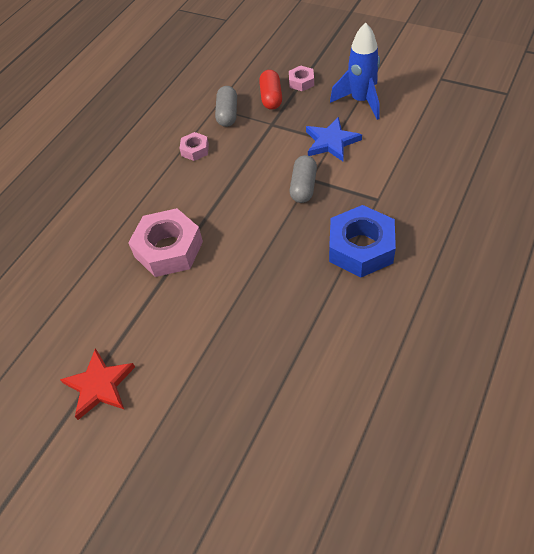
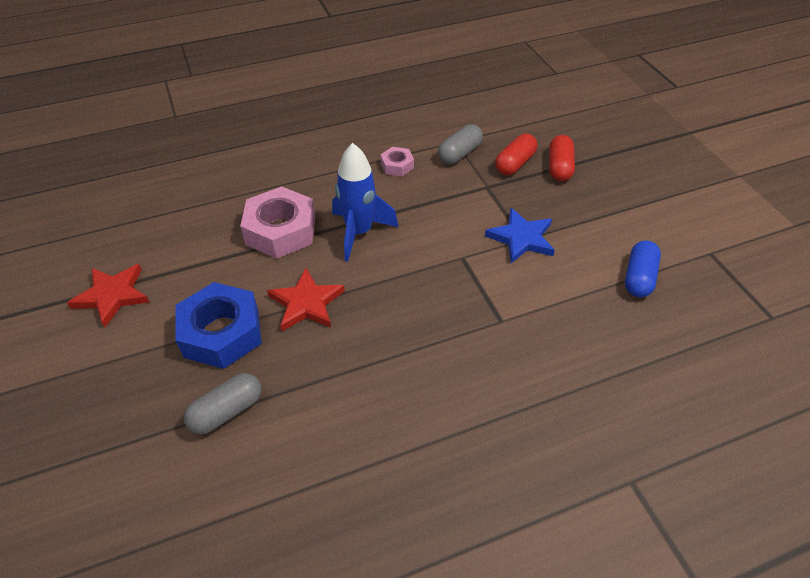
camera: 35 degrees right, 5 degrees down
pink nut [289,66,314,91] -> red capsule [549,135,575,181]
grey capsule [290,155,317,203] -> grey capsule moved to [184,373,262,435]
blue nut [329,205,396,277] -> blue nut moved to [175,282,262,369]
blue rocket [330,23,380,120] -> blue rocket moved to [332,143,398,261]
none -> red star [267,268,345,331]
none -> blue capsule [625,240,661,297]

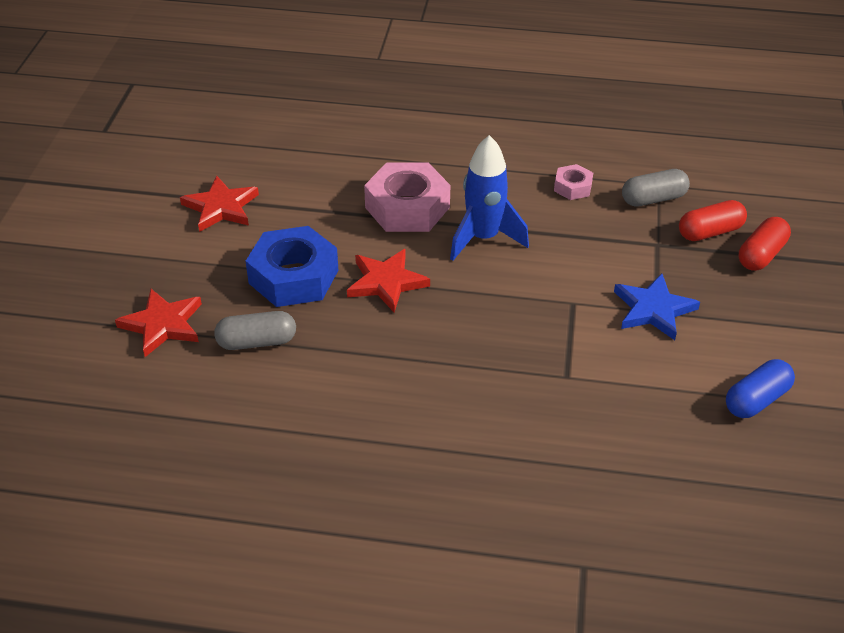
camera: 30 degrees right, 5 degrees down
none -> red star [115,289,202,357]

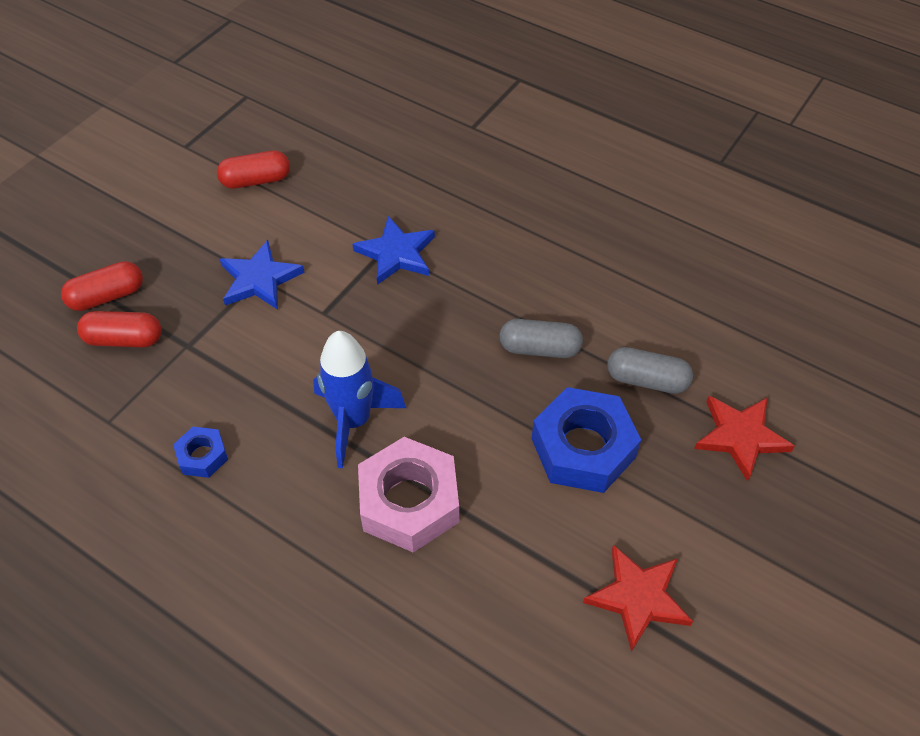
camera: 155 degrees left, 10 degrees up
red star [347,249,430,312] -> none
pink nut [554,164,593,200] -> blue nut [173,427,228,478]
grey capsule [622,169,690,207] -> grey capsule moved to [500,319,583,358]
blue capsule [726,359,795,418] -> red capsule [217,151,290,189]
none -> blue star [352,216,435,285]

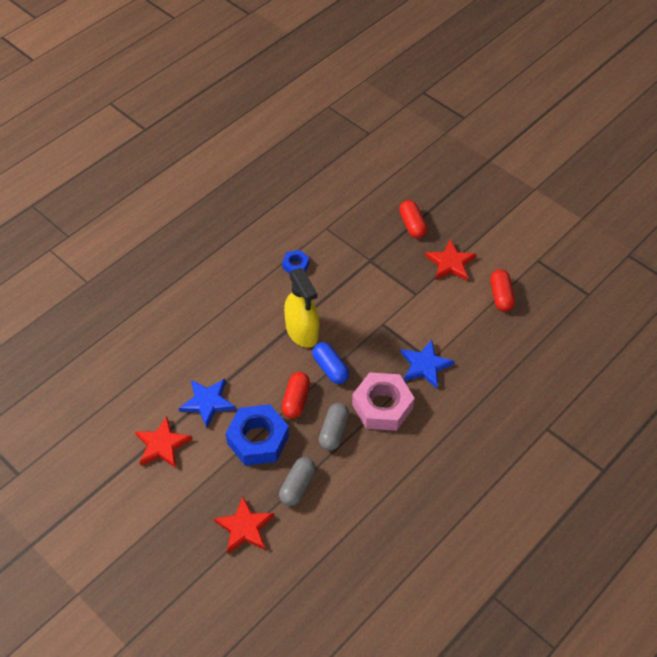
camera: 100 degrees right, 0 degrees up
red capsule [77,311,162,347] -> red capsule moved to [282,372,310,419]
blue star [220,240,305,310] -> blue star moved to [179,379,236,428]
blue rocket [313,331,406,469] -> yellow spray bottle [284,268,319,348]
pink nut [358,437,459,553] -> pink nut moved to [352,372,414,431]
none -> blue capsule [312,342,349,384]
none -> red star [425,239,476,281]

